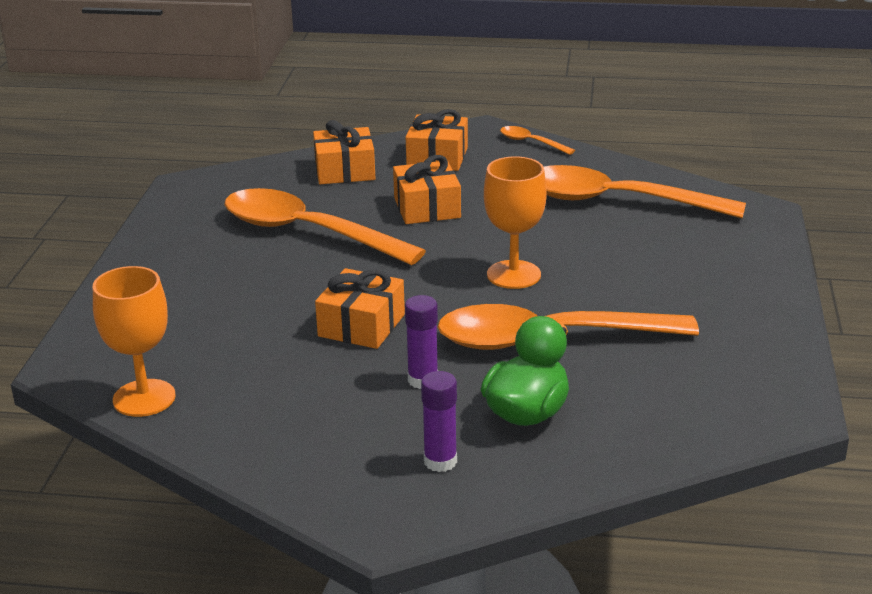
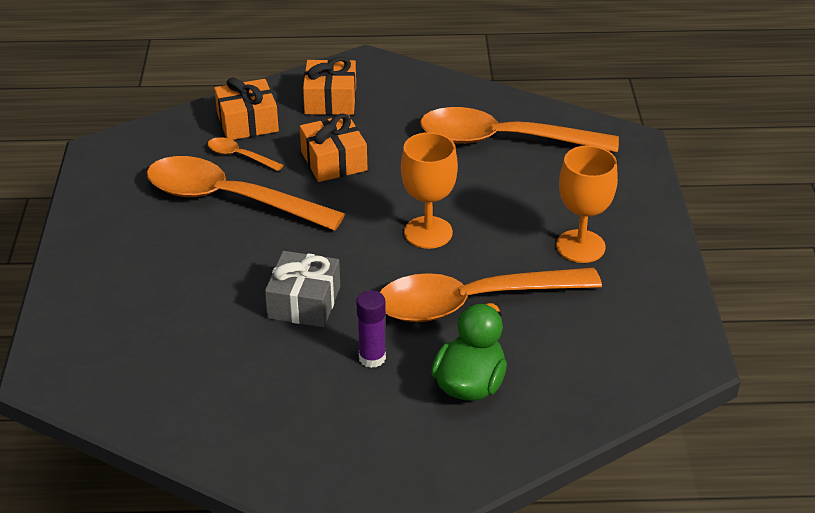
camera: 10 degrees left, 10 degrees up
orange goblet [93,266,176,417] -> orange goblet moved to [556,145,618,263]
orange gift [315,268,405,349] -> grey gift [265,251,340,327]
purple glue stick [421,371,457,472] -> none
orange spoon [500,126,575,155] -> orange spoon moved to [208,137,284,171]

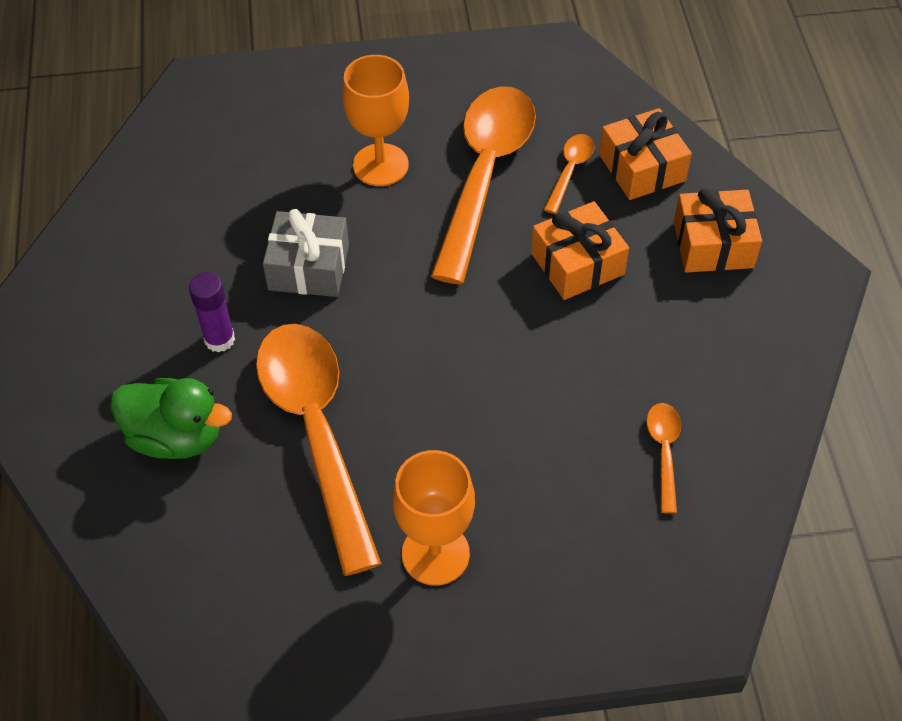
camera: 85 degrees right, 15 degrees up
orange goblet [401,132,458,249] -> orange goblet moved to [342,55,409,186]
orange spoon [420,107,619,152] -> orange spoon [646,403,681,514], size x0.42

